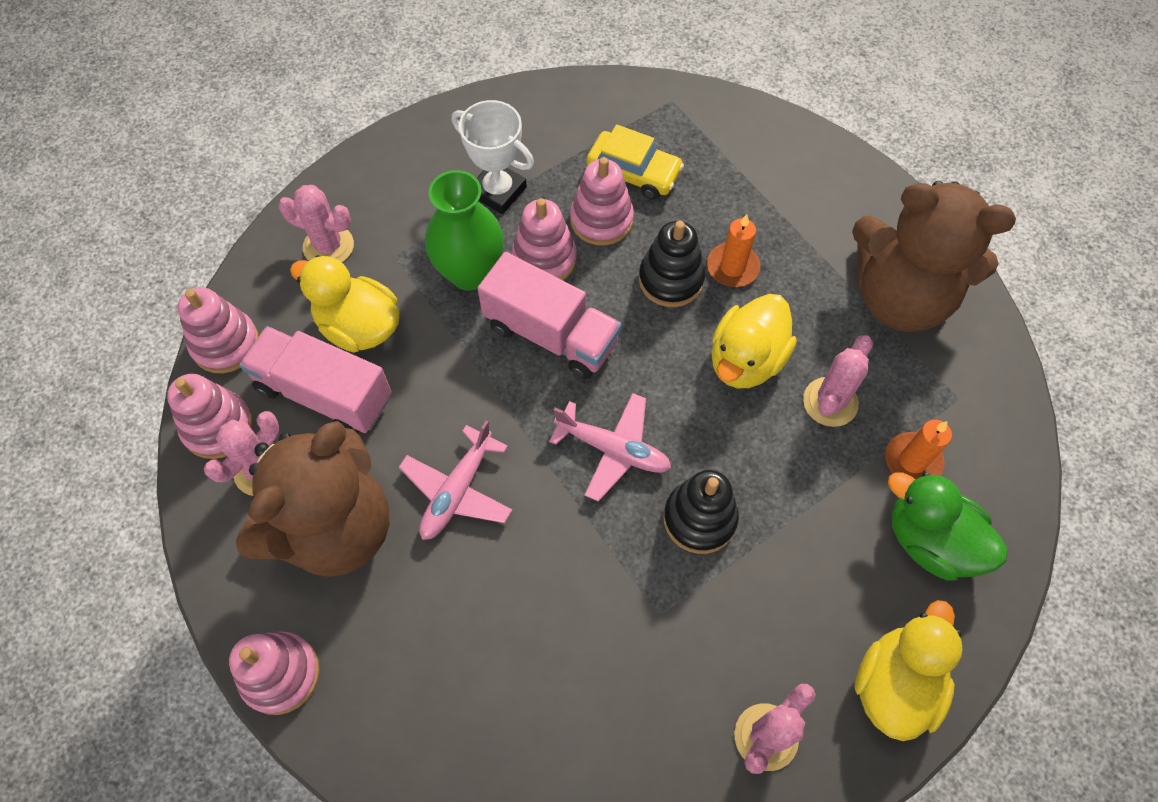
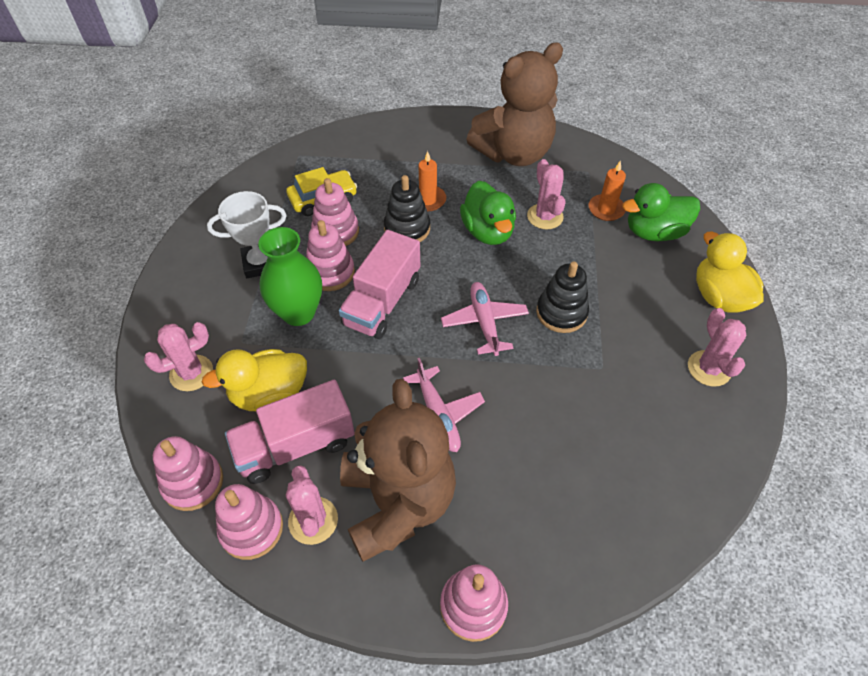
camera: 50 degrees left, 10 degrees down
pink truck [478,252,622,379] -> pink truck turned 135 degrees clockwise [339,230,420,339]
pink plane [549,393,671,502] -> pink plane turned 75 degrees counterclockwise [441,282,529,356]
yellow duck [711,294,797,388] -> green duck [460,181,516,245]

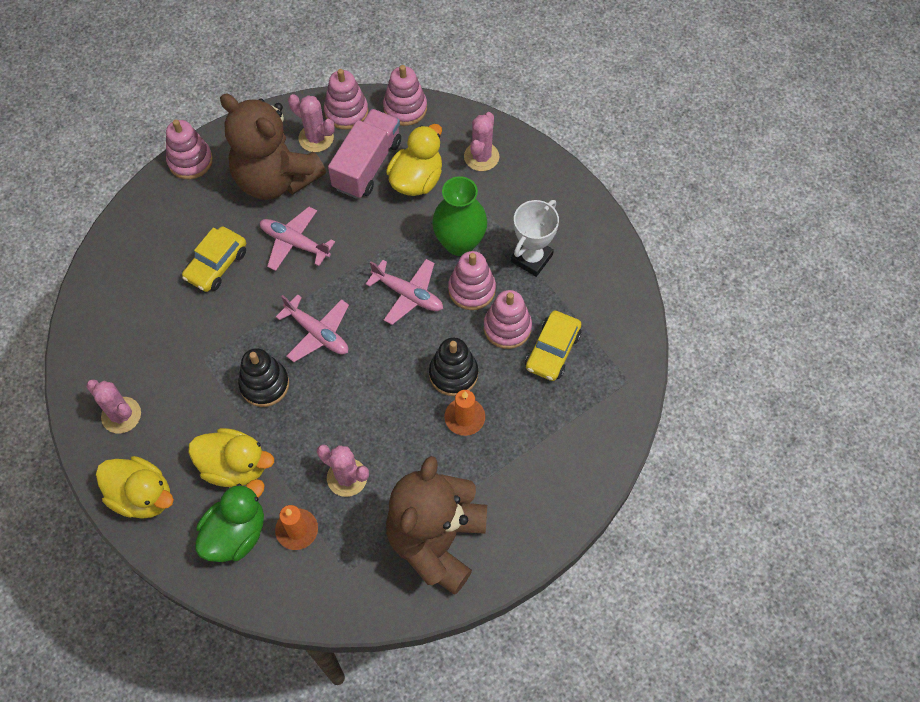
camera: 140 degrees right, 10 degrees up
pink truck [339,230,420,339] -> pink plane [366,259,443,325]
green duck [460,181,516,245] -> none
none -> yellow car [182,226,246,292]
none -> yellow duck [188,428,274,487]

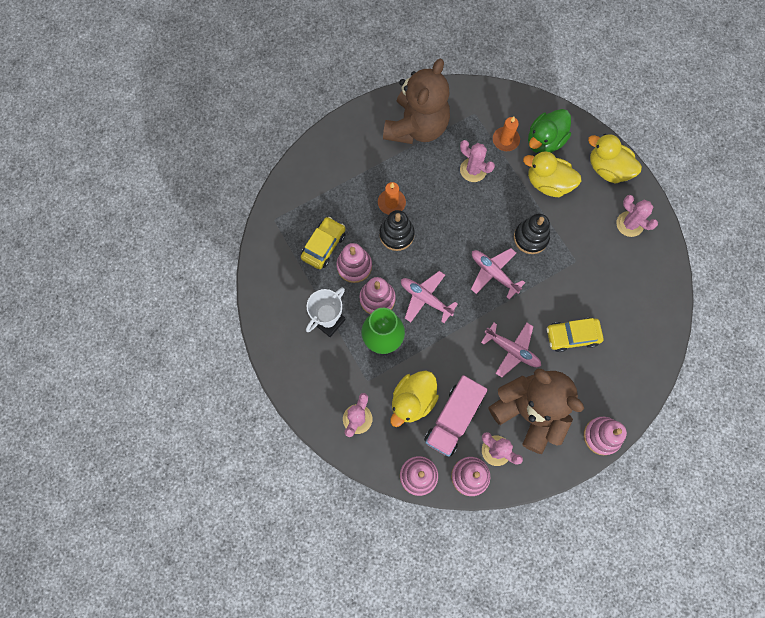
camera: 175 degrees left, 10 degrees up
yellow car [182,226,246,292] -> yellow car turned 135 degrees counterclockwise [547,318,604,352]

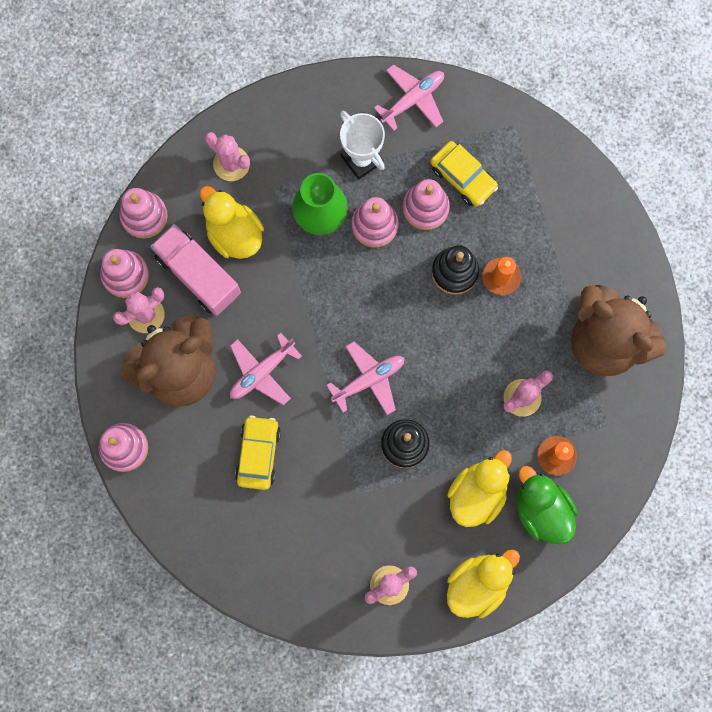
camera: 105 degrees right, 5 degrees up
pink plane [401,271,458,323] -> pink plane moved to [374,64,444,131]

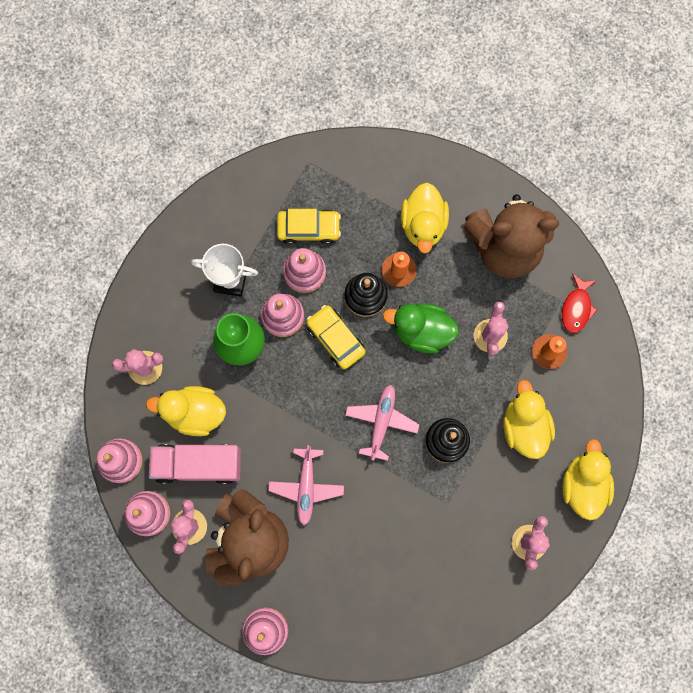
camera: 45 degrees left, 0 degrees up
yellow car [235,415,281,490] -> yellow car moved to [306,305,365,369]
pink plane [374,64,444,131] -> none
green duck [517,466,578,545] -> green duck moved to [383,303,459,353]
none -> yellow duck [401,183,449,254]
none -> red fish [562,274,598,333]

